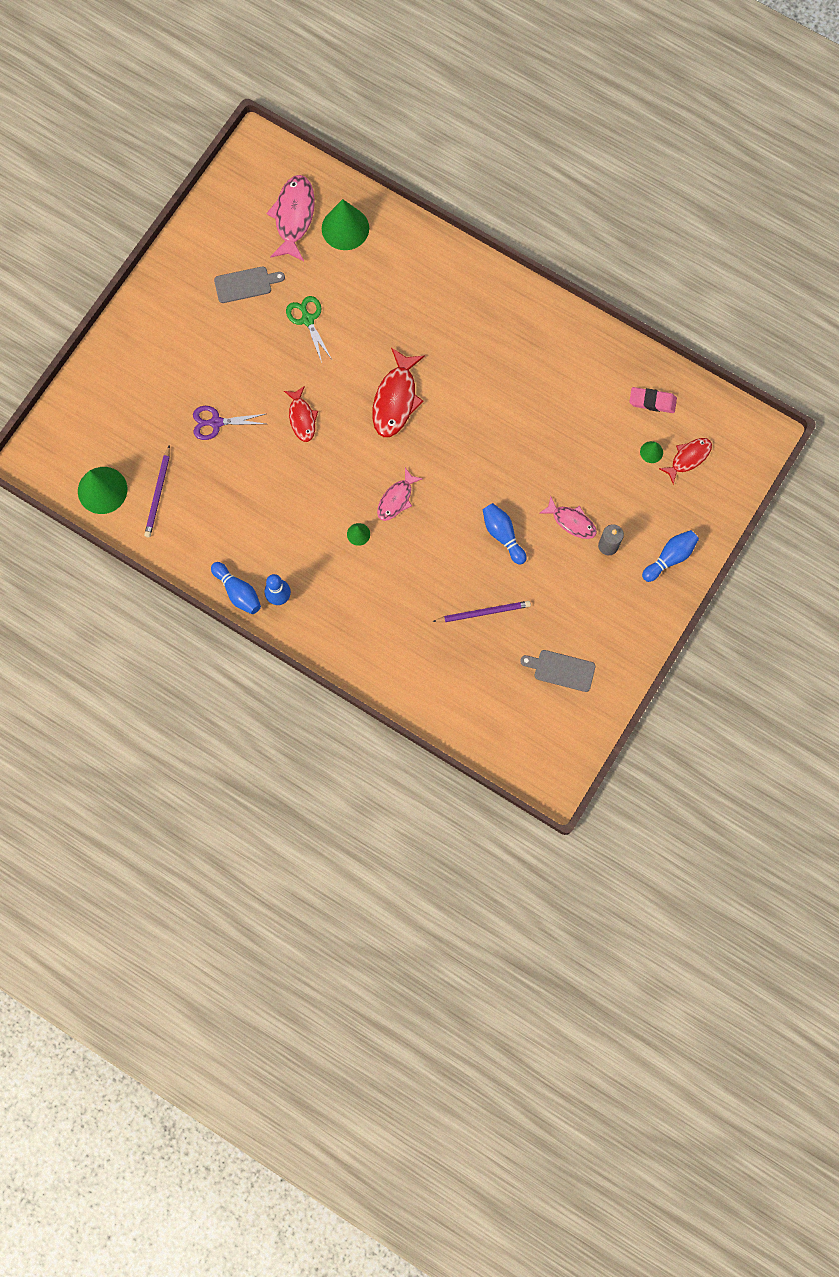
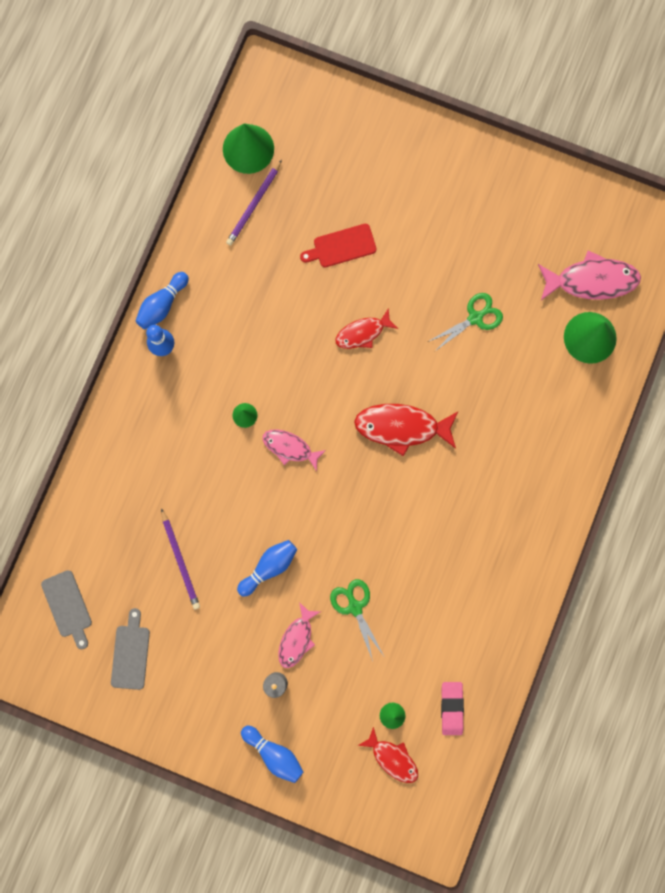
camera: 80 degrees right, 5 degrees up
purple pencil [144,445,170,538] -> purple pencil turned 60 degrees counterclockwise [226,160,282,246]
purple scissors [193,406,265,440] -> red cutting board [300,224,376,268]
grey cutting board [214,266,285,303] -> grey cutting board moved to [41,570,92,649]
none -> green scissors [330,579,384,661]

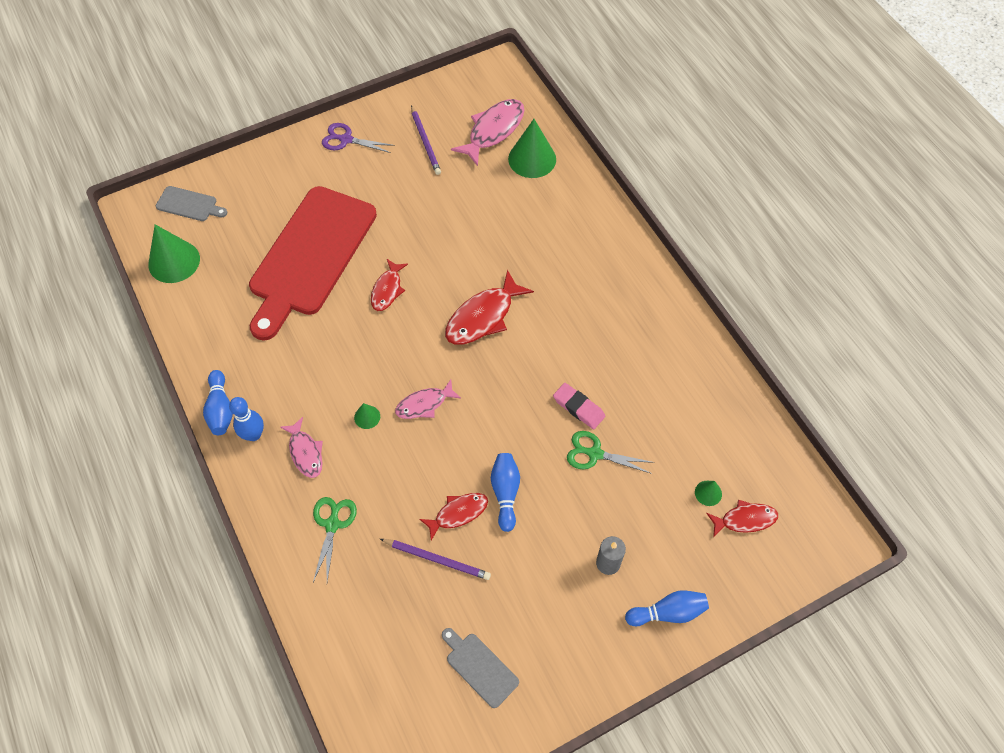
camera: 50 degrees left, 20 degrees down
grey cutting board [41,570,92,649] -> grey cutting board moved to [156,186,227,221]
purple pencil [226,160,282,246] -> purple pencil moved to [411,105,441,175]
pink fish [278,602,321,668] -> pink fish moved to [280,417,323,478]
red cutting board [300,224,376,268] -> red cutting board [249,186,377,341], size x2.48
green scissors [428,293,503,352] -> green scissors moved to [313,497,357,582]
pink eraser [441,682,464,735] -> pink eraser moved to [553,383,605,429]
none -> purple scissors [322,123,395,153]
none -> red fish [419,493,488,540]

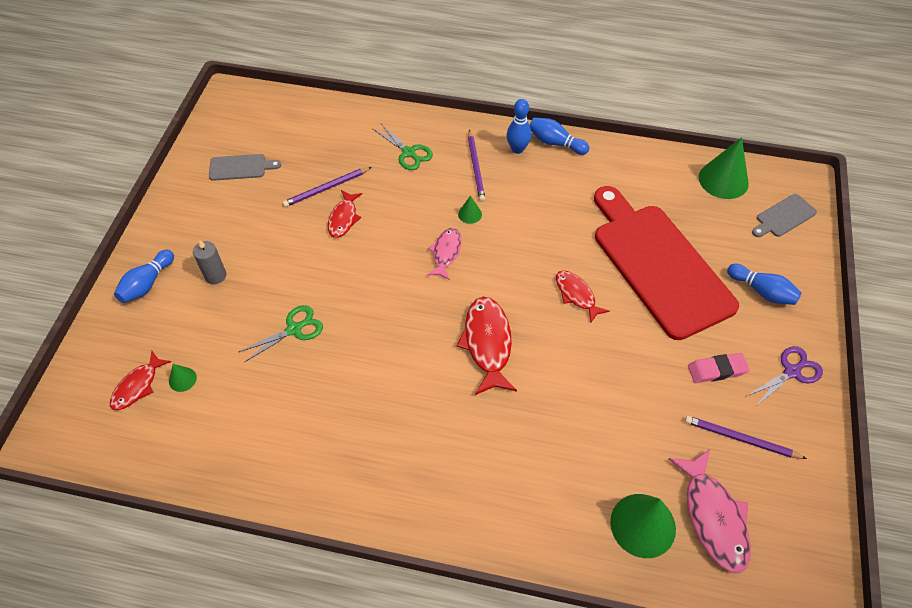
camera: 130 degrees right, 5 degrees down
pink fish [280,417,323,478] -> purple pencil [468,130,485,202]
blue bowling pin [491,453,520,532] -> blue bowling pin moved to [727,264,802,305]
pink eraser [553,383,605,429] -> pink eraser moved to [688,353,749,383]

